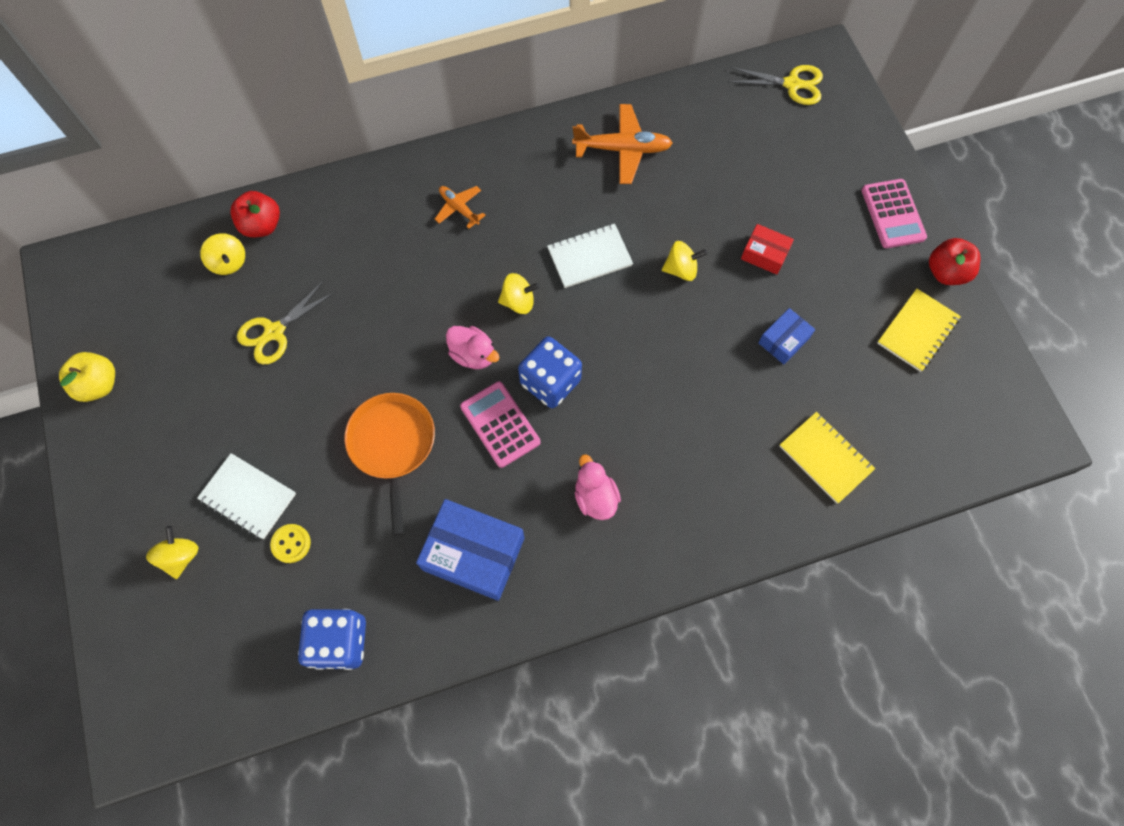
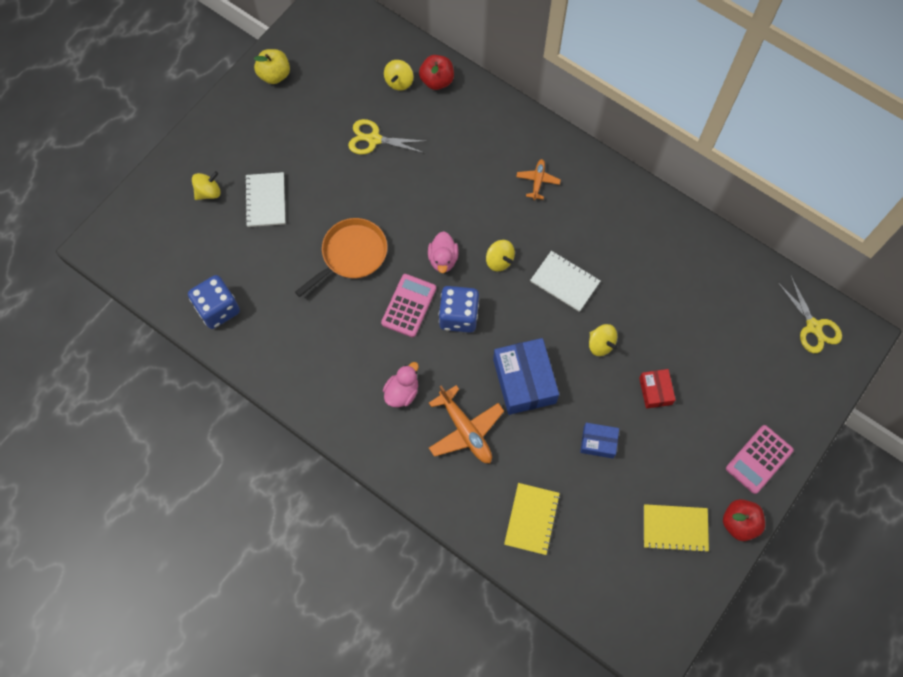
camera: 55 degrees right, 0 degrees up
yellow button [270,524,311,563] -> none
blue box [416,499,525,601] -> blue box moved to [493,338,559,415]
orange plane [572,104,673,184] -> orange plane moved to [429,385,504,463]

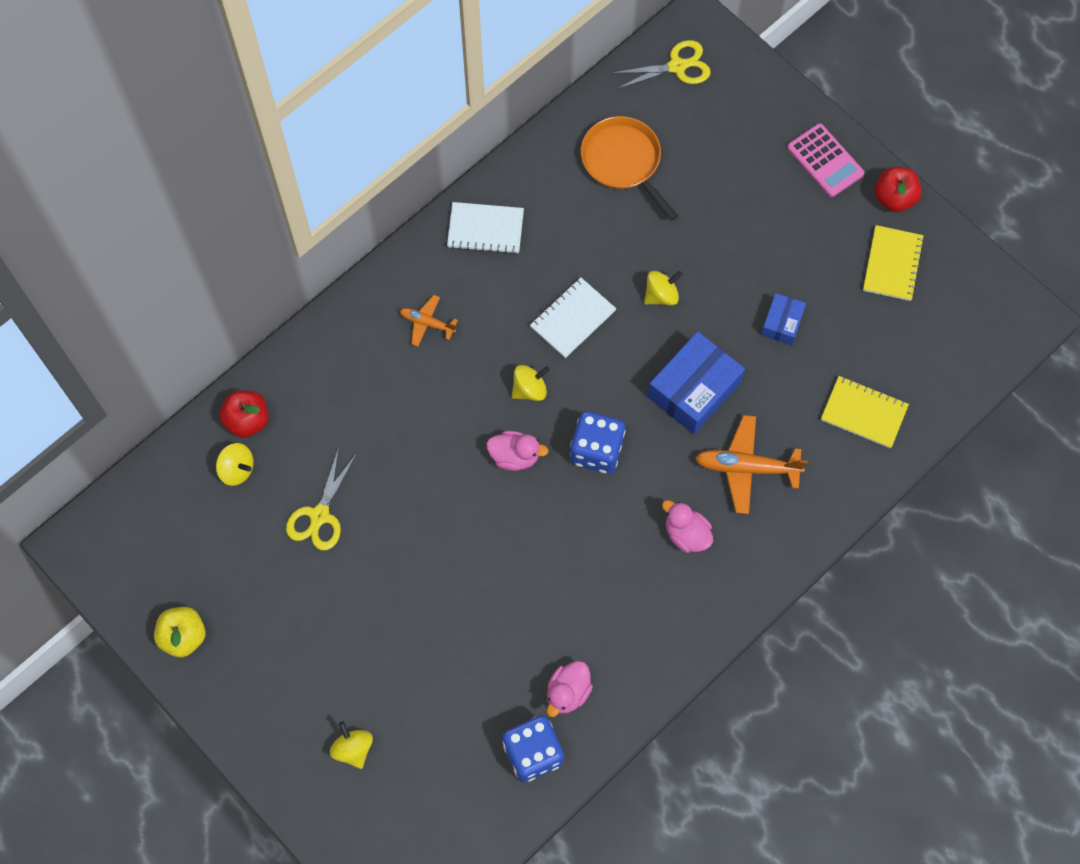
camera: 80 degrees left, 0 degrees up
white notebook [245,172,285,227] -> white notebook moved to [447,202,524,254]
orange pan [295,218,387,297] -> orange pan moved to [581,116,678,221]
pink calculator [381,274,436,337] -> none
orange plane [429,385,504,463] -> orange plane turned 150 degrees counterclockwise [695,415,808,514]
blue box [493,338,559,415] -> blue box turned 45 degrees counterclockwise [648,331,745,434]
red box [639,369,676,409] -> none
none -> pink duck [547,661,593,717]

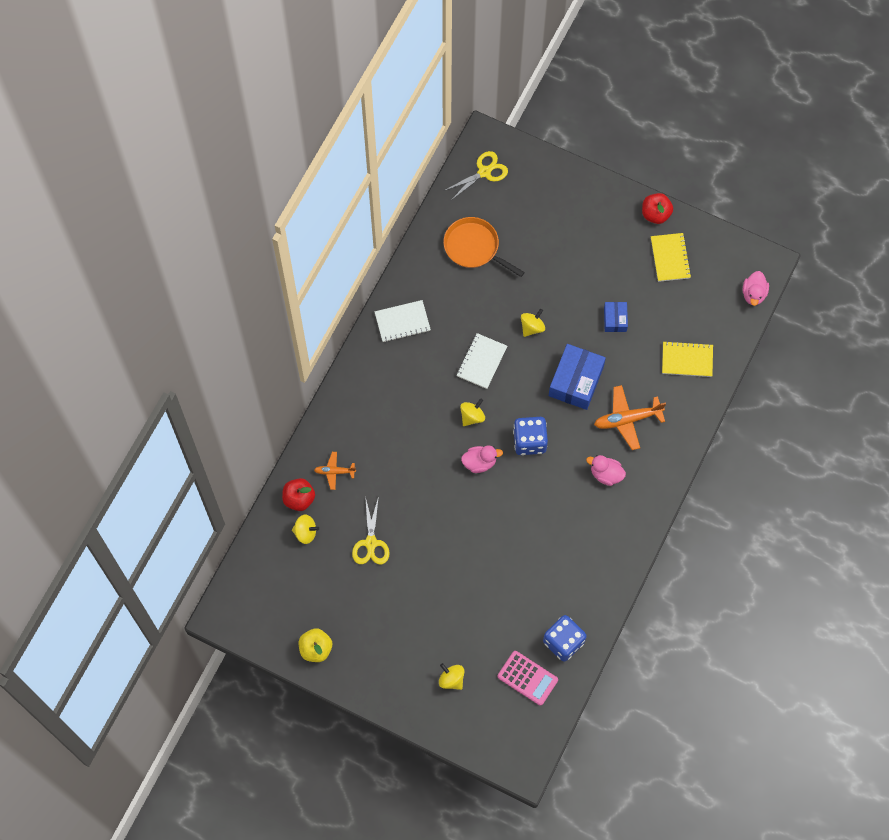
camera: 20 degrees left, 0 degrees up
orange plane [400,295,458,347] -> orange plane moved to [314,452,356,490]
pink duck [547,661,593,717] -> pink duck moved to [743,271,769,306]
pink calculator [787,123,864,197] -> pink calculator moved to [498,651,558,706]

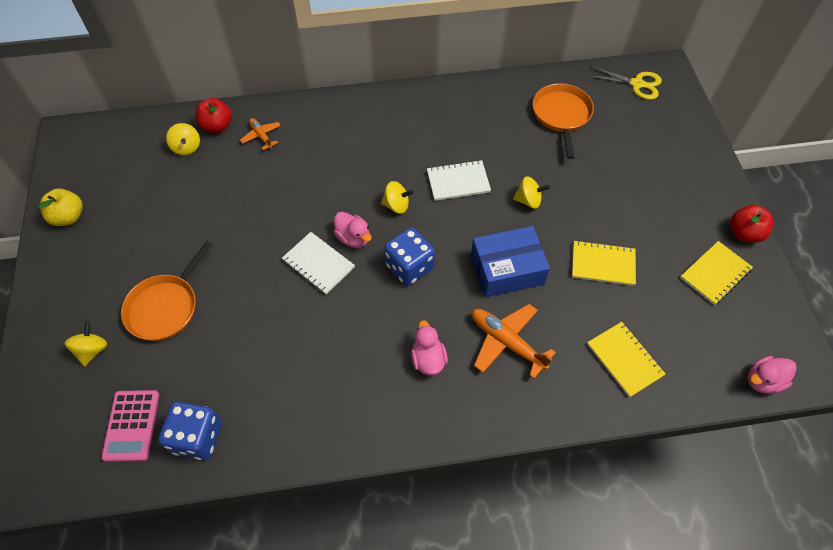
camera: 55 degrees right, 10 degrees down
yellow scissors [352,496,390,564] -> none
white notebook [374,300,431,342] -> white notebook moved to [282,232,355,295]
blue box [604,302,628,332] -> yellow notebook [572,240,636,286]
none -> orange pan [121,241,213,341]

